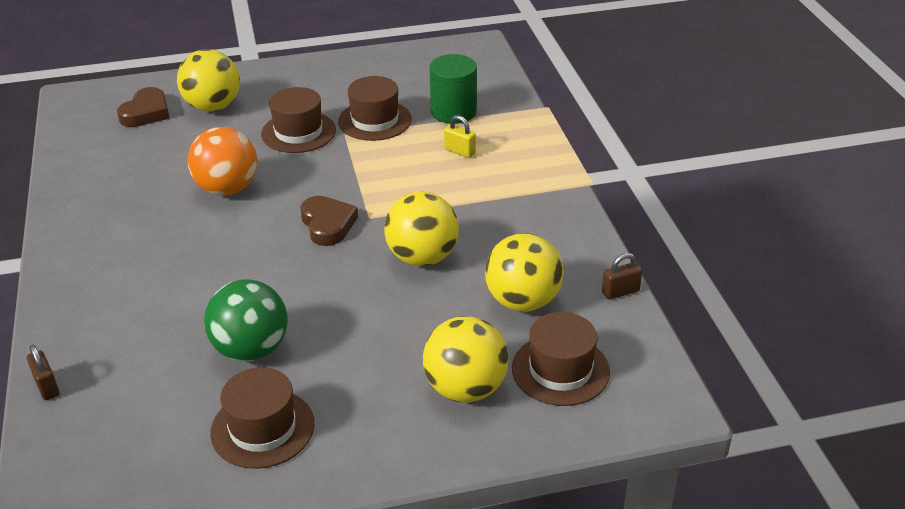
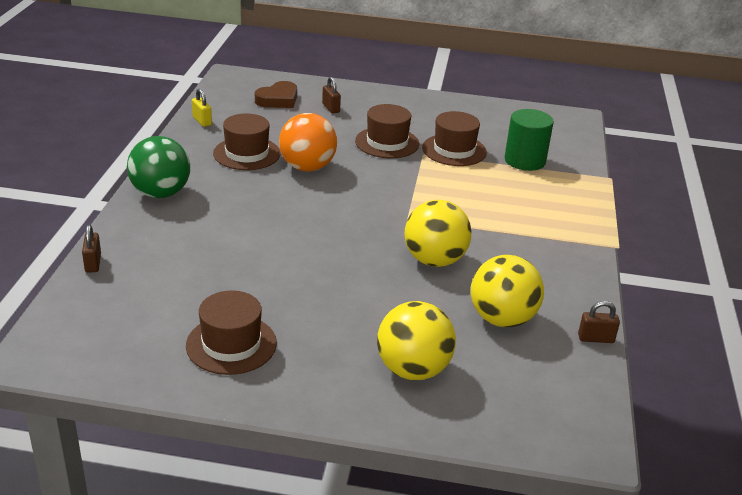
camera: 20 degrees right, 5 degrees down
yellow ball [177,49,240,111] -> brown padlock [322,77,341,113]
green ball [204,279,288,362] -> green ball moved to [127,136,190,198]
brown heart [300,196,358,246] -> none
yellow padlock [444,115,476,158] -> yellow padlock moved to [192,89,212,127]
brown hat [512,312,610,406] -> brown hat moved to [213,113,281,170]

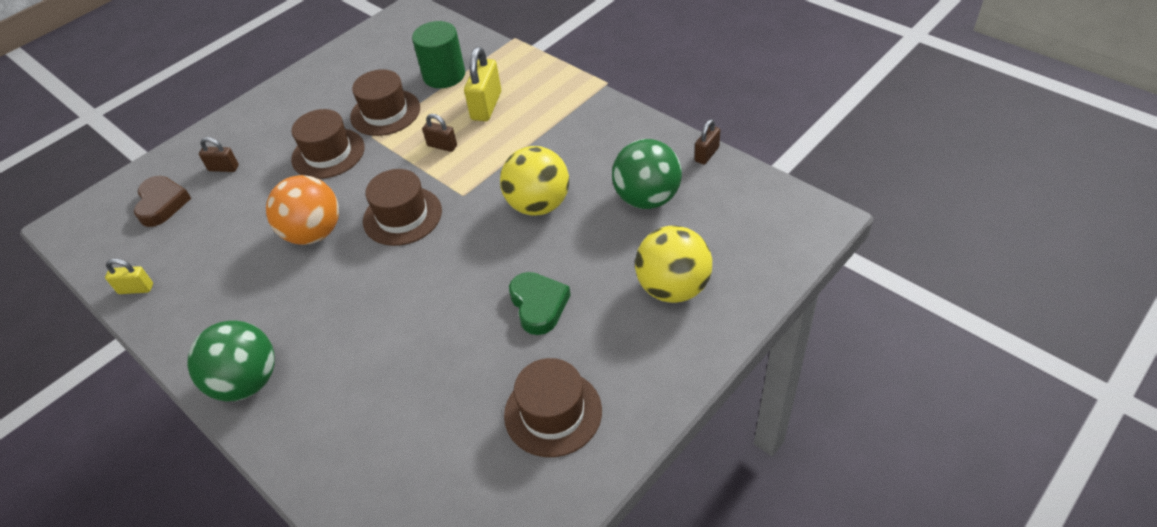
camera: 50 degrees left, 15 degrees up
brown padlock [82,224,101,273] -> brown padlock moved to [422,114,457,152]
brown hat [213,113,281,170] -> brown hat moved to [363,169,442,246]
yellow ball [471,255,544,327] -> green ball [612,139,682,209]
none -> yellow padlock [464,47,501,121]
none -> green heart [509,272,570,335]

